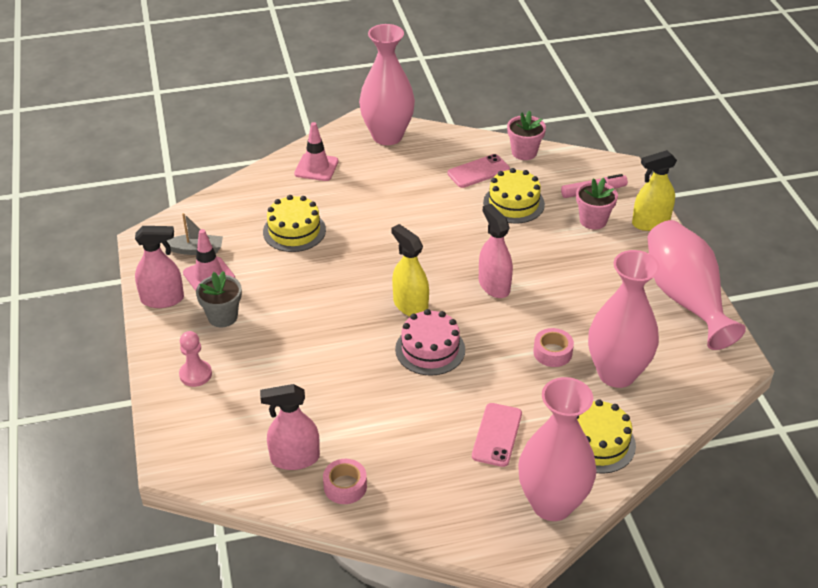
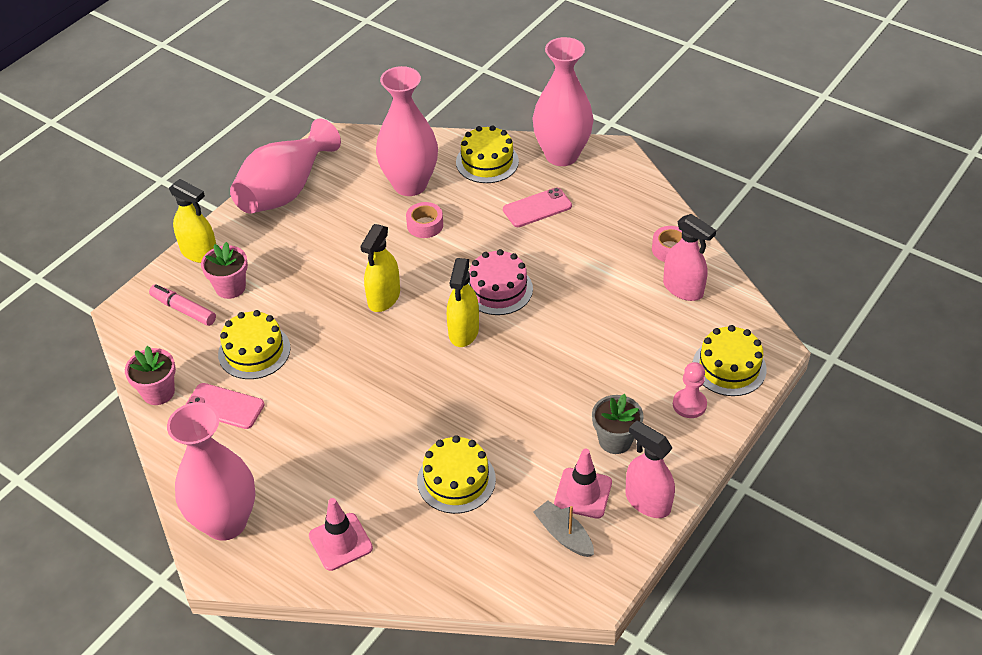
camera: 130 degrees left, 5 degrees up
pink spray bottle [479,204,513,298] -> yellow spray bottle [360,224,400,312]
none -> yellow cake [693,325,767,396]

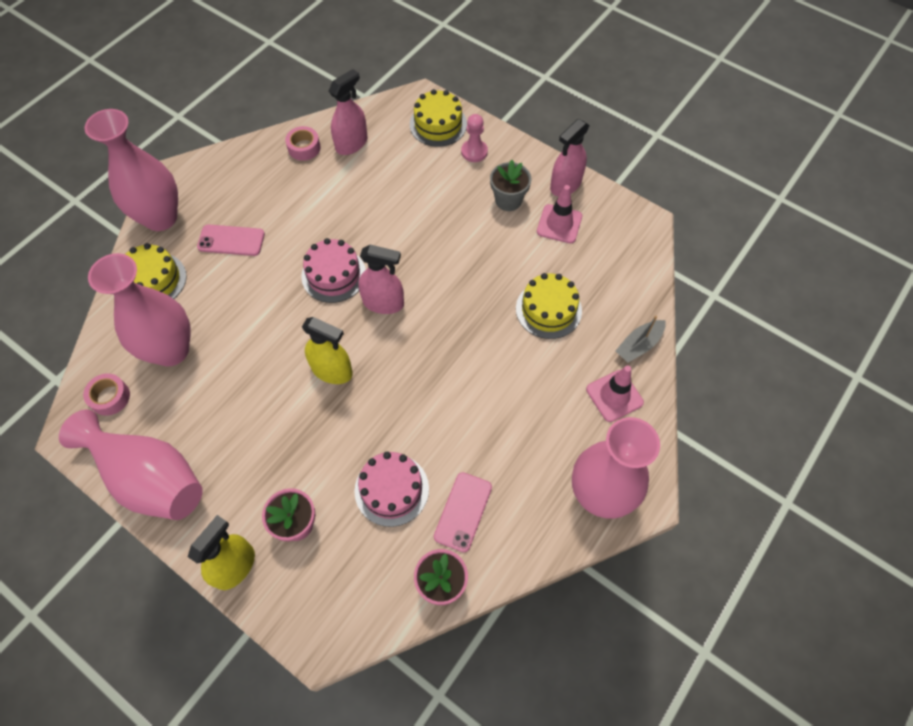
camera: 90 degrees left, 15 degrees up
pink marker [149,284,216,326] -> none
yellow cake [218,310,291,379] -> pink cake [354,452,429,527]
pink tape [406,202,443,238] -> pink tape moved to [83,373,130,416]
yellow spray bottle [447,258,479,347] -> pink spray bottle [358,245,404,314]
pink phone [503,187,572,227] -> pink phone turned 60 degrees counterclockwise [197,224,265,256]
grey boat [533,500,594,557] -> grey boat moved to [616,316,666,363]

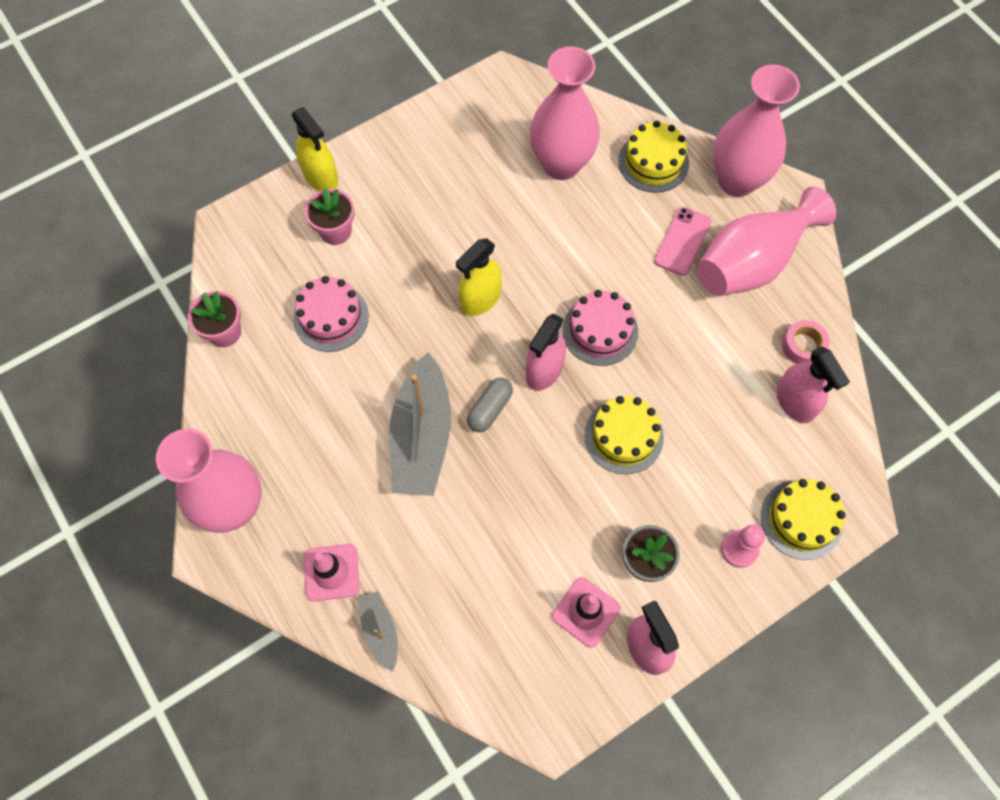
camera: 110 degrees right, 5 degrees up
pink vase [59,409,203,520] -> pink vase moved to [697,186,836,296]
pink tape [83,373,130,416] -> none
pink phone [434,472,492,552] -> none
yellow cake [516,273,582,339] -> yellow cake moved to [585,396,664,474]
none -> grey boat [389,352,451,496]
none -> grey capsule [467,378,513,432]

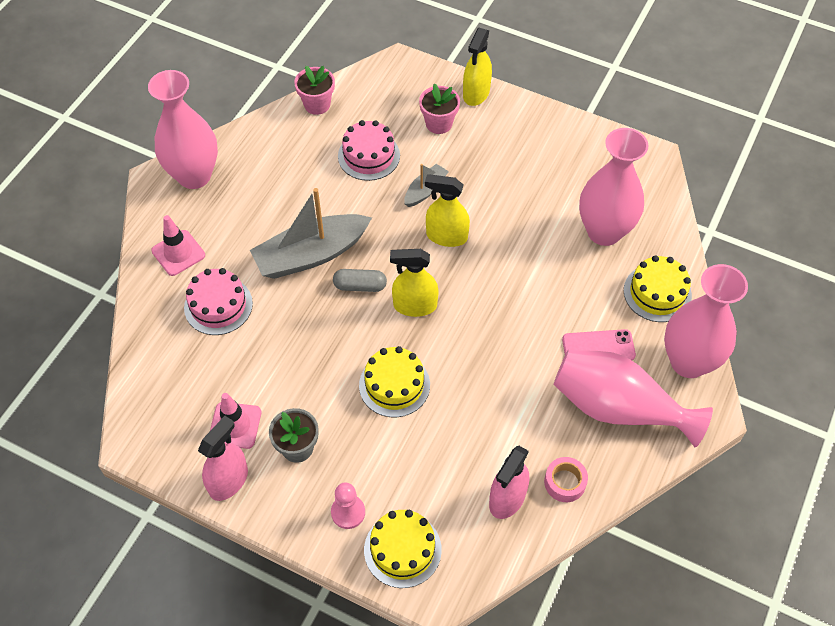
camera: 60 degrees right, 10 degrees down
grey boat [358,591,398,672] -> grey boat moved to [404,164,449,207]
pink spray bottle [526,314,566,391] -> yellow spray bottle [390,249,439,317]
pink cake [562,290,638,366] -> pink cake moved to [184,268,253,335]

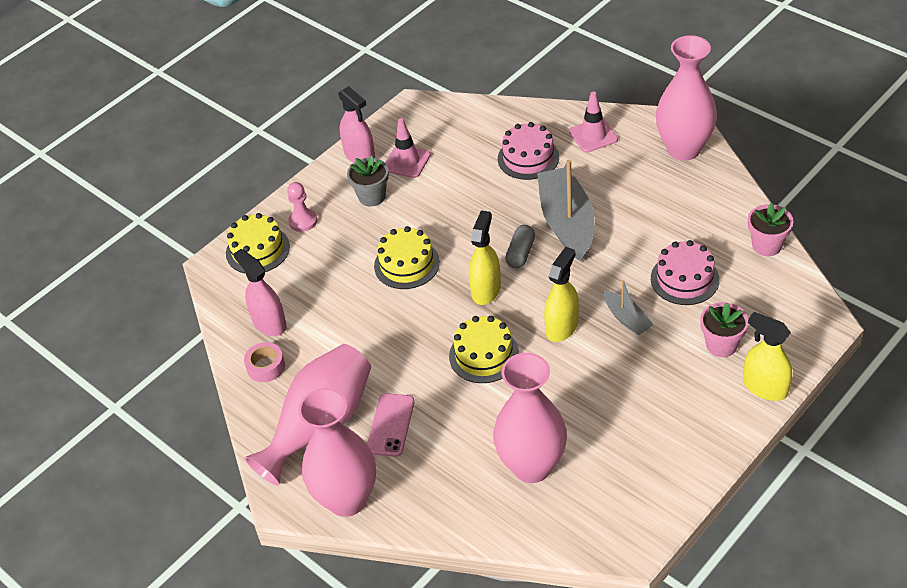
camera: 110 degrees right, 10 degrees down
yellow cake [624,255,692,322] -> yellow cake moved to [449,316,519,383]

